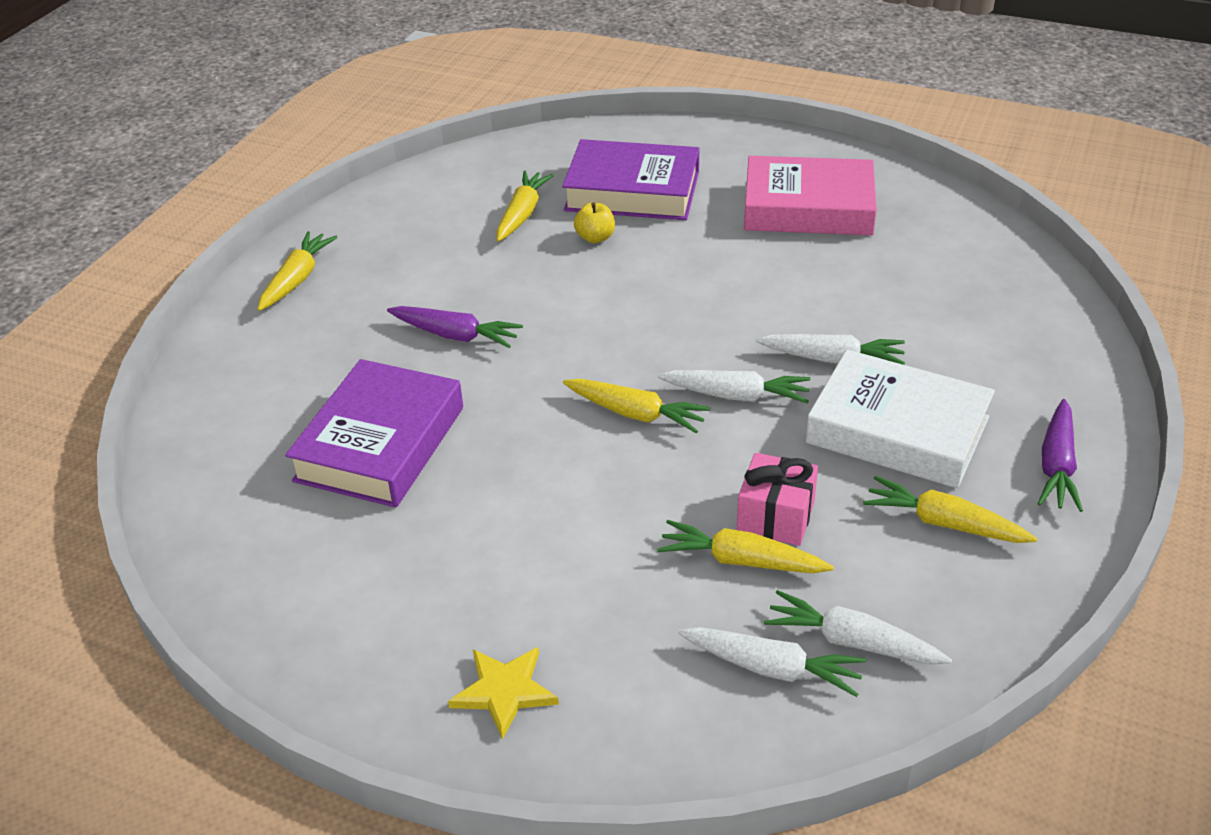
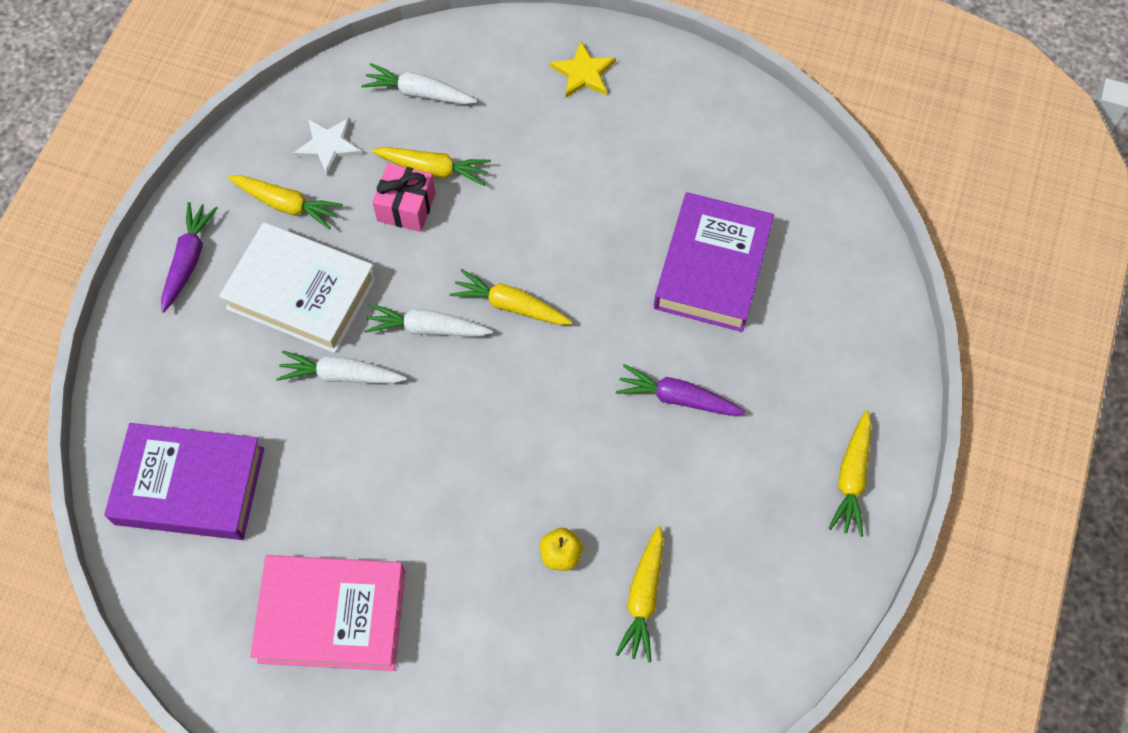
camera: 175 degrees right, 25 degrees up
purple book [562,139,700,220] -> purple book moved to [104,423,264,540]
white carrot [764,590,952,665] -> none
none -> white star [293,118,363,177]

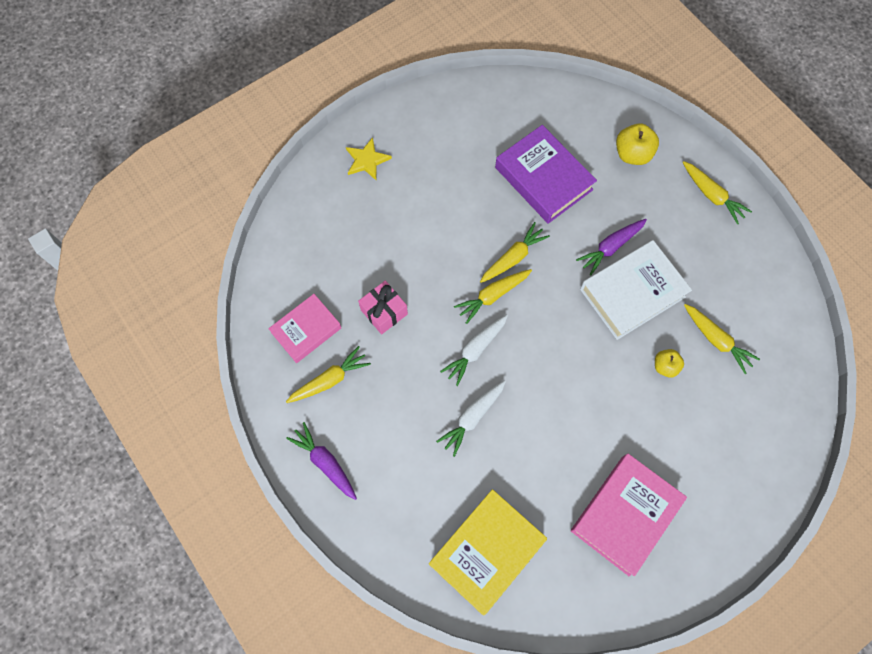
camera: 55 degrees left, 5 degrees up
purple book [104,423,264,540] -> yellow book [429,489,547,615]
white book [219,222,377,353] -> white book moved to [580,240,692,340]
white star [293,118,363,177] -> pink book [268,294,342,363]
white carrot [361,63,477,105] -> none
yellow carrot [372,147,491,186] -> yellow carrot moved to [480,222,550,283]
none -> yellow apple [616,123,659,165]

